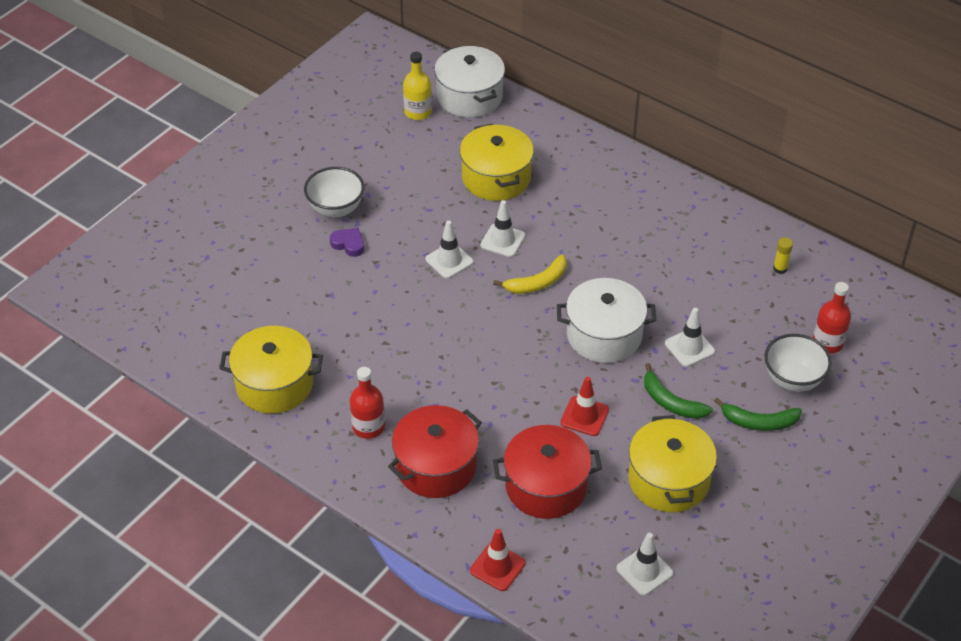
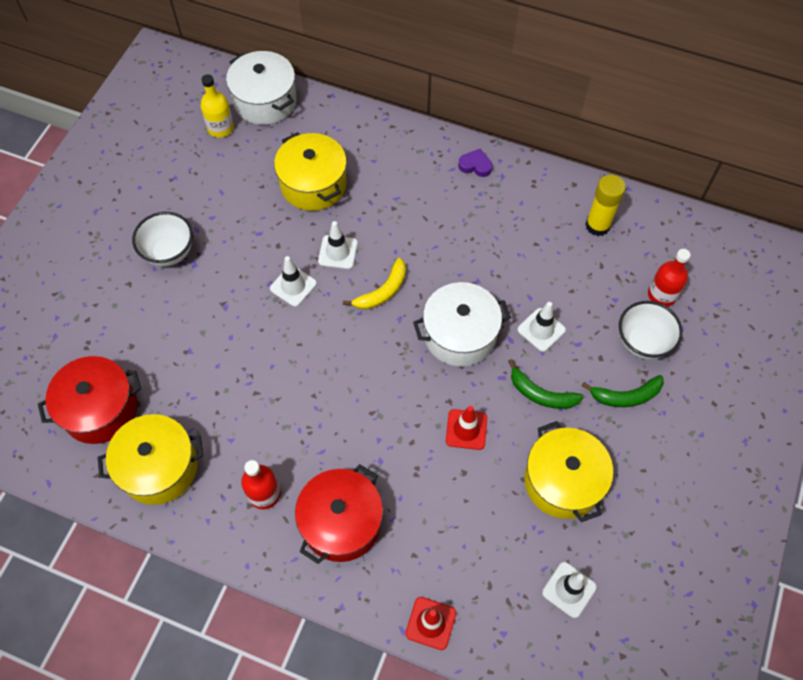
camera: 15 degrees left, 15 degrees up
purple heart [330,228,364,257] -> purple heart moved to [458,149,492,177]
red pot [493,425,602,519] -> red pot moved to [38,356,141,444]
yellow glue stick [773,237,793,274] -> yellow glue stick [585,174,626,236], size x1.91

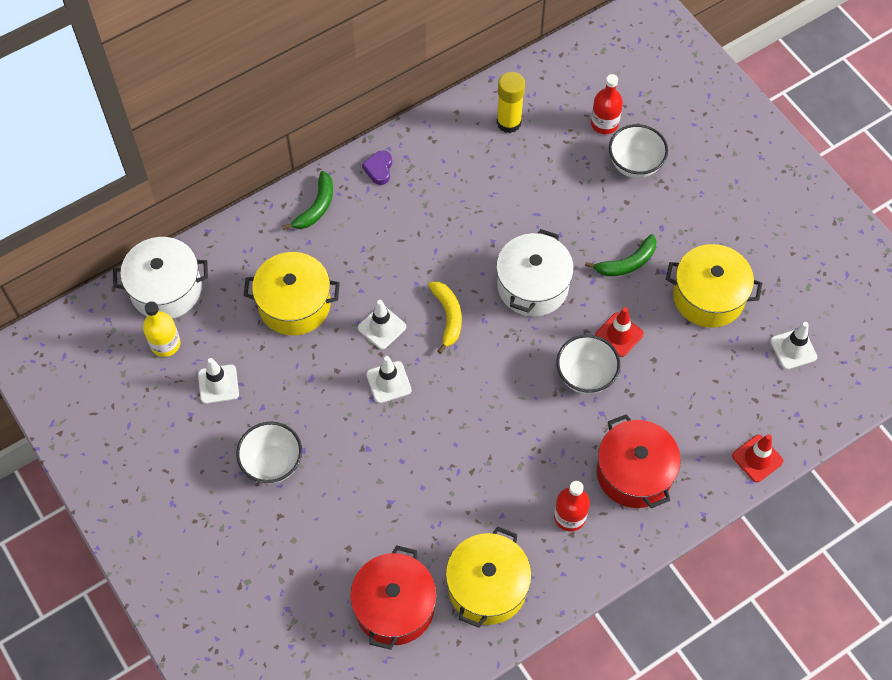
camera: 55 degrees left, 0 degrees up
purple heart [458,149,492,177] -> purple heart turned 45 degrees counterclockwise [362,150,392,185]
white traffic cone [517,302,566,352] -> white traffic cone moved to [198,358,239,404]
green banana [581,375,664,407] -> green banana moved to [282,171,333,230]
none -> white bowl [556,335,620,394]

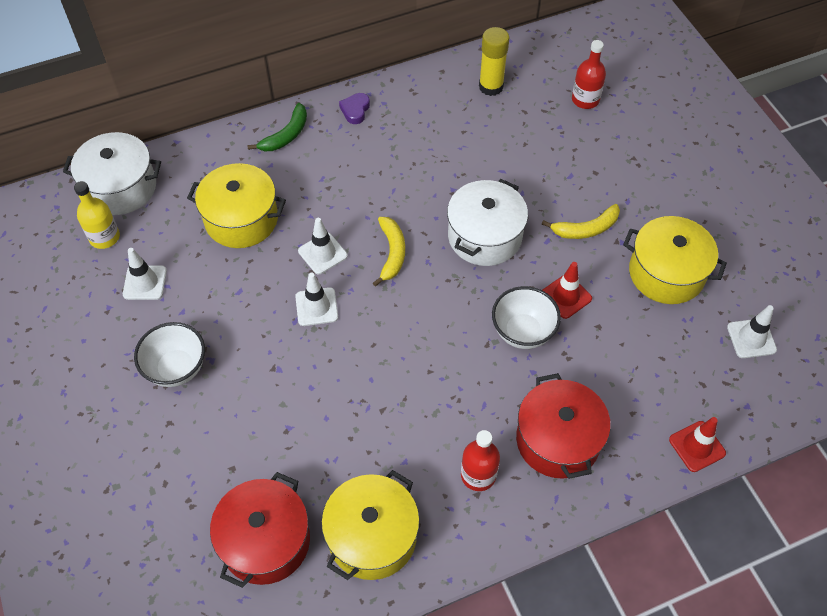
camera: 10 degrees right, 5 degrees down
green banana [585,234,657,276] -> yellow banana [542,204,620,239]
white bowl [609,124,668,178] -> none

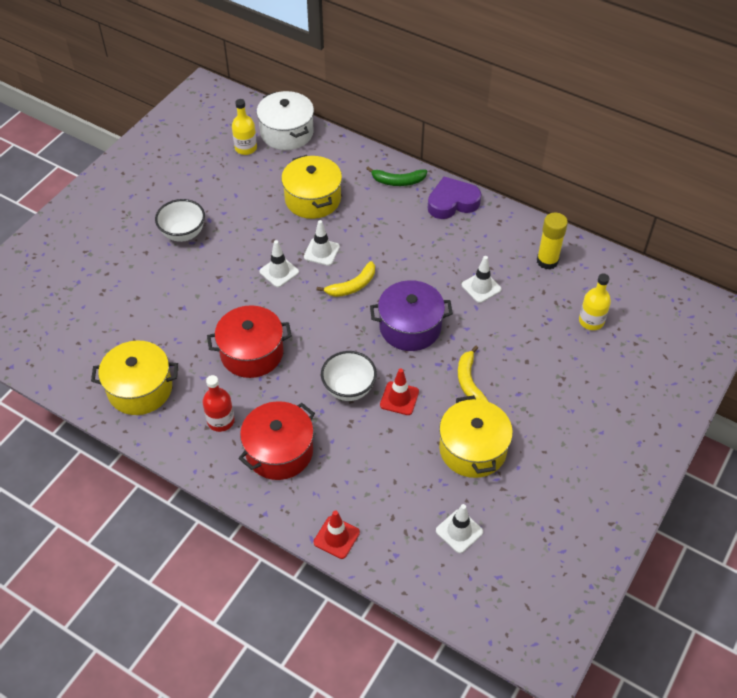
camera: 55 degrees right, 5 degrees down
white traffic cone [123,248,167,300] -> white traffic cone moved to [462,256,502,303]
red pot [210,472,310,588] -> red pot moved to [207,305,292,378]
purple heart [339,93,370,124] -> purple heart [428,177,481,219], size x1.86
white pot [447,179,528,266] -> purple pot [370,280,453,351]
yellow banana [542,204,620,239] -> yellow banana turned 45 degrees clockwise [458,346,489,402]
red bottle [572,40,606,109] -> yellow bottle [579,274,611,330]

